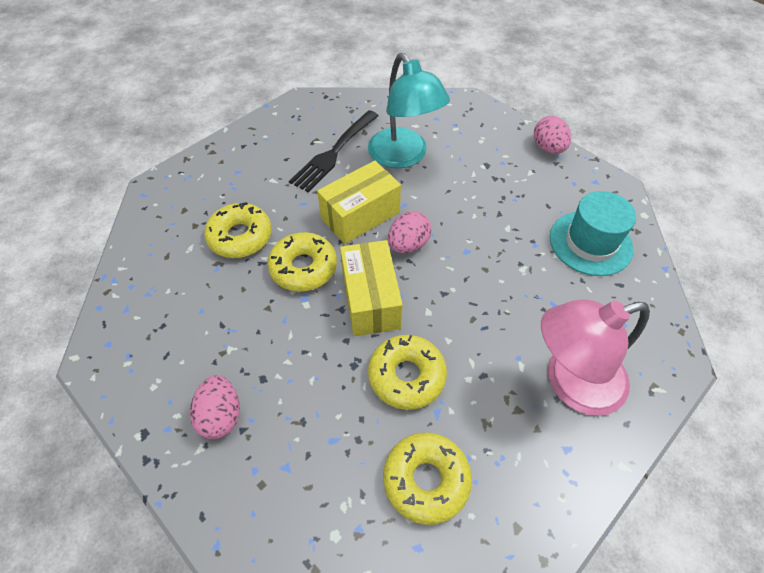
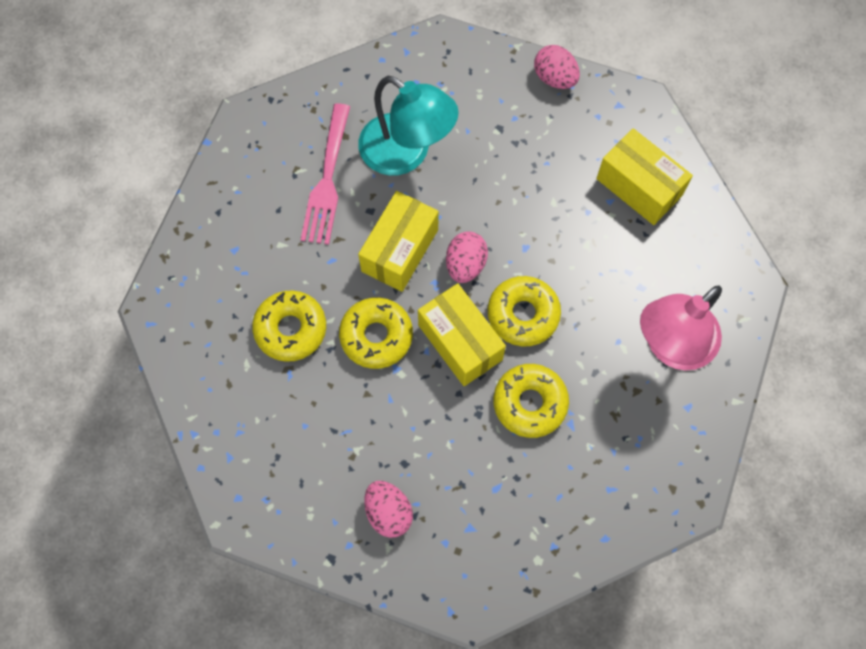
camera: 25 degrees left, 15 degrees up
black fork [289,110,379,192] -> pink fork [301,103,350,245]
yellow donut [383,432,472,525] -> yellow donut moved to [488,276,561,346]
turquoise hat [550,191,636,276] -> yellow box [596,128,693,225]

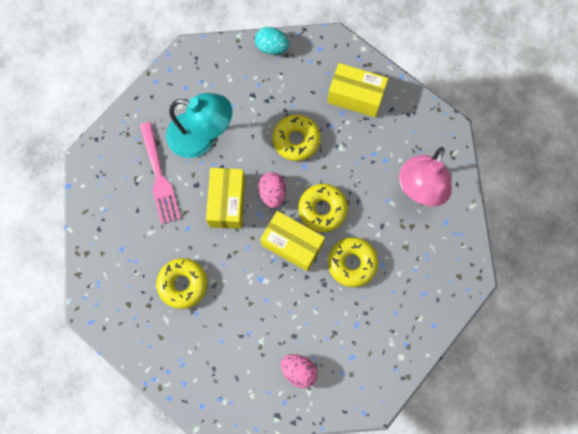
camera: 25 degrees left, 5 degrees up
yellow donut [339,297,413,369] -> yellow donut moved to [273,115,320,161]
pink egg [534,45,580,89] -> turquoise egg [255,27,289,55]

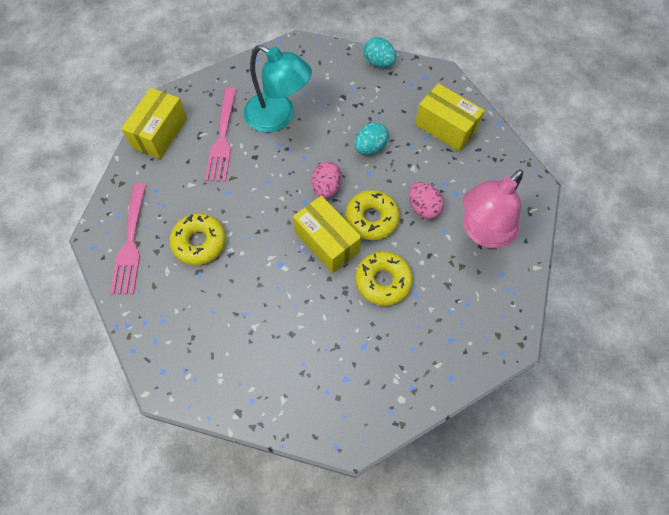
camera: 20 degrees right, 10 degrees down
yellow box [206,168,245,229] -> yellow box moved to [121,88,187,159]
yellow donut [273,115,320,161] -> turquoise egg [354,122,389,155]
pink egg [281,354,318,388] -> pink egg moved to [409,182,444,219]
none -> pink fork [110,183,146,294]

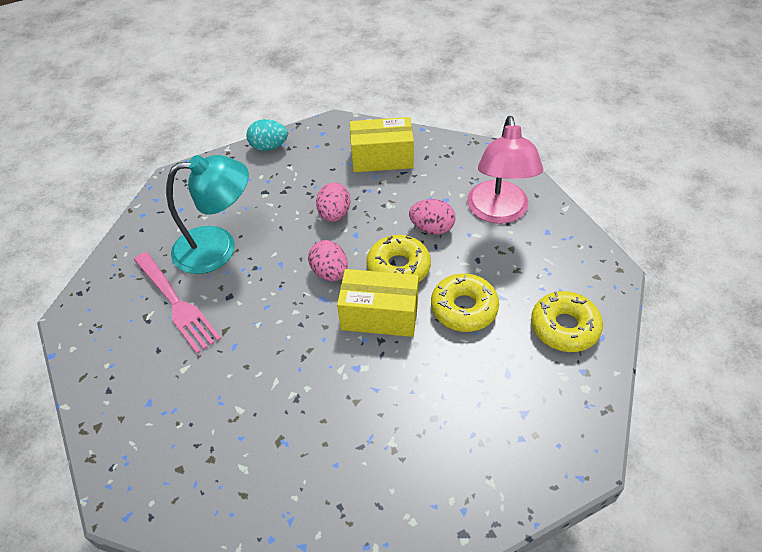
camera: 40 degrees left, 15 degrees down
pink fork [110,183,146,294] -> none
yellow box [121,88,187,159] -> none
yellow donut [170,213,226,265] -> yellow donut moved to [531,291,603,352]
turquoise egg [354,122,389,155] -> pink egg [316,183,351,222]

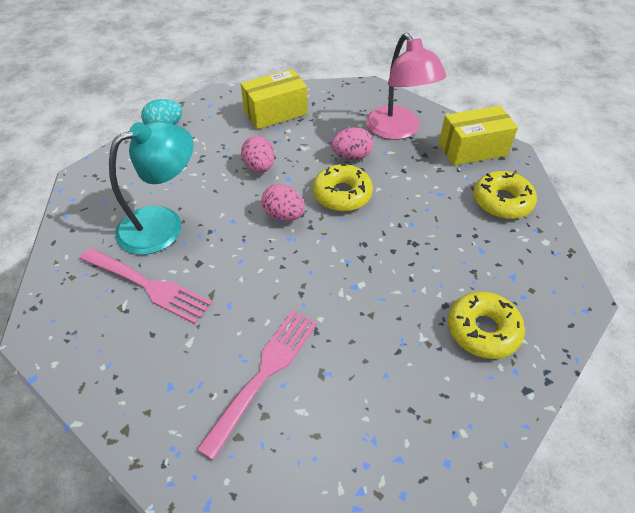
camera: 25 degrees left, 0 degrees up
yellow box [337,269,419,337] -> yellow box moved to [439,105,518,166]
yellow donut [431,273,499,332] -> yellow donut moved to [448,291,525,359]
none -> pink fork [197,310,317,460]

